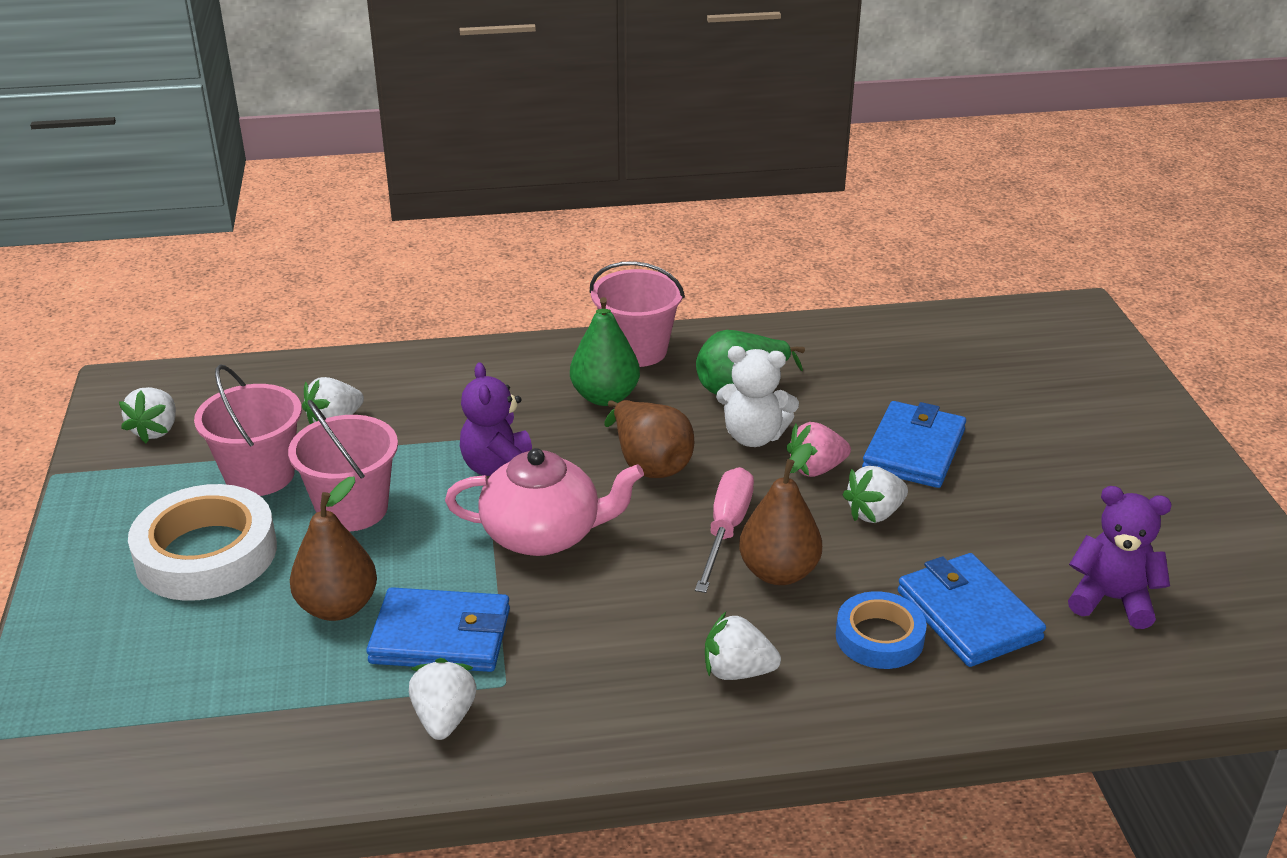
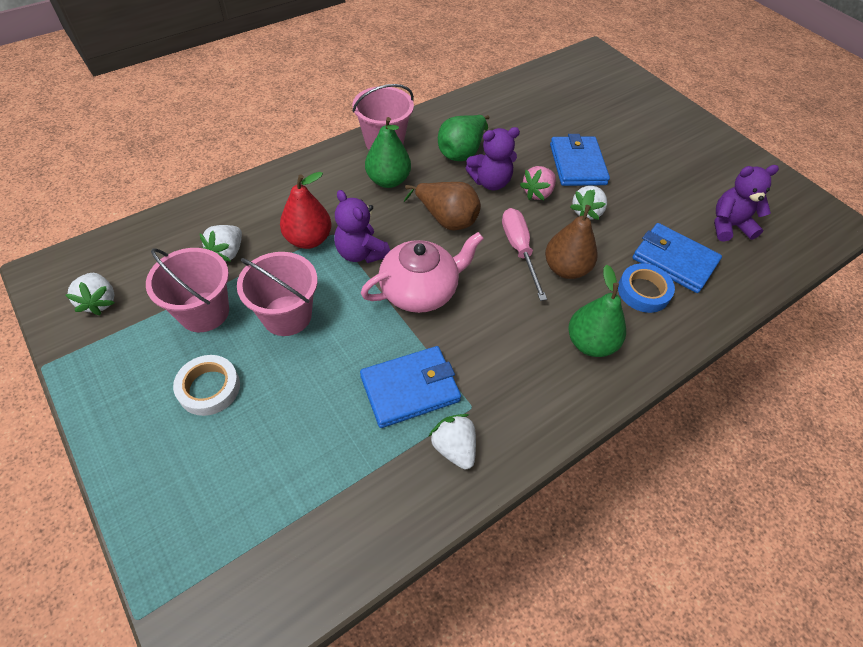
camera: 30 degrees left, 20 degrees up
white tape [128,484,277,601] -> white tape [173,355,240,416], size x0.59
brown pear [290,477,377,621] -> none
white strawberry [705,612,781,680] -> green pear [569,265,626,357]
white teddy bear [716,346,799,447] -> purple teddy bear [466,127,520,190]
none -> red pear [280,172,331,249]

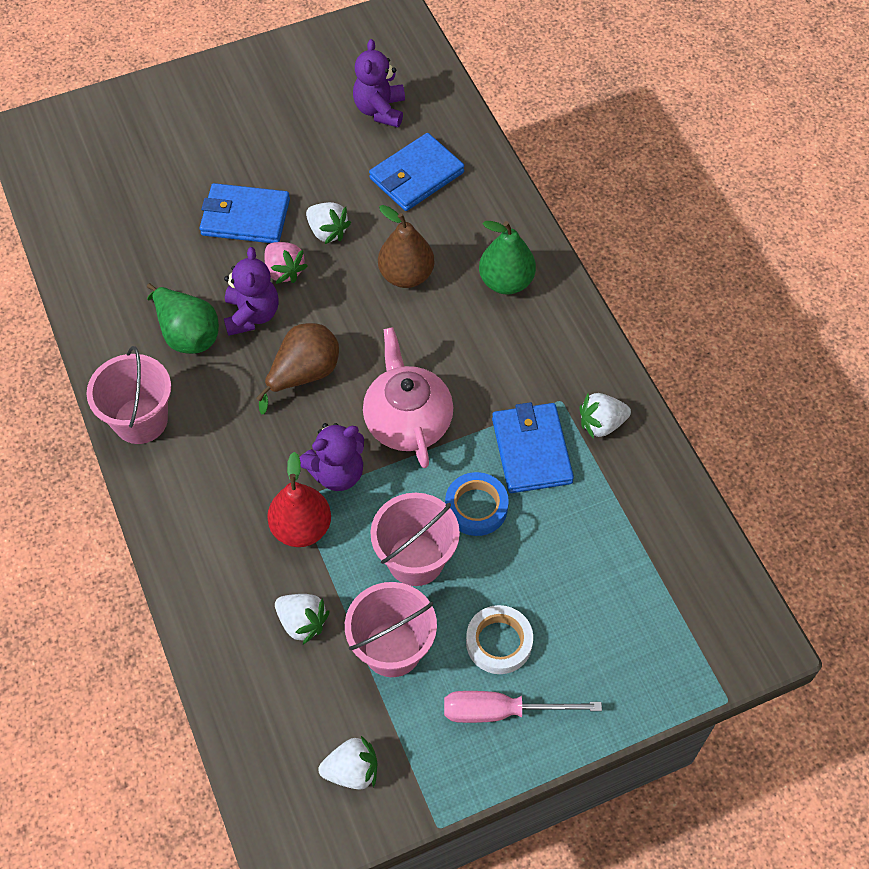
camera: 75 degrees left, 5 degrees up
green pear [365,117,411,188] -> none
pink screwdriver [502,208,547,301] -> pink screwdriver moved to [444,691,602,723]
blue tape [618,263,675,313] -> blue tape moved to [445,472,509,536]

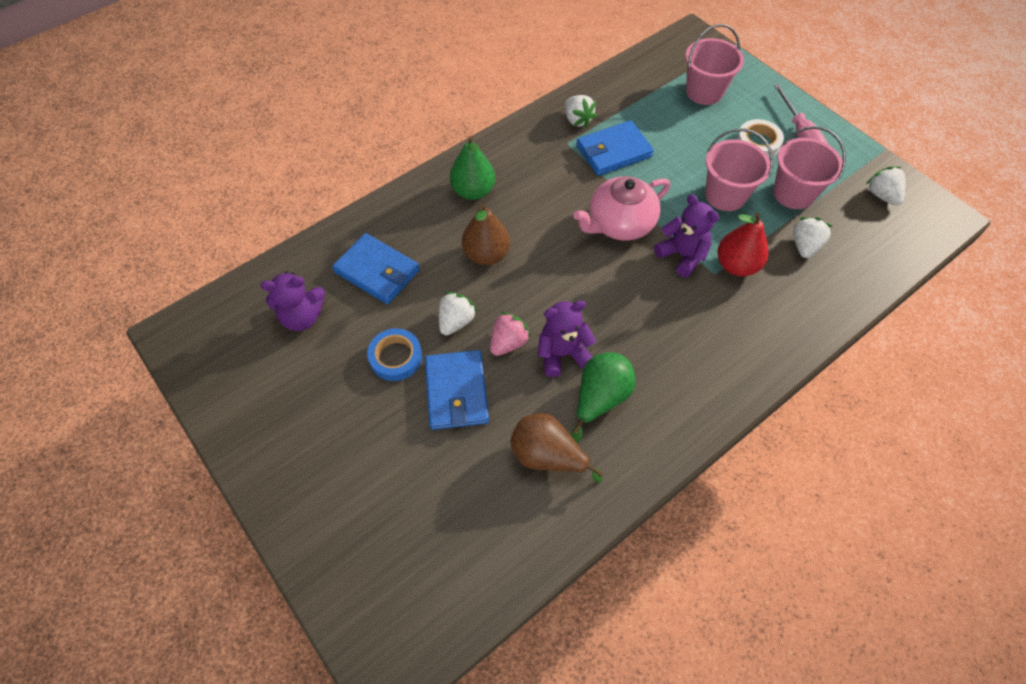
camera: 105 degrees left, 0 degrees up
pink bucket [87,346,171,444] -> pink bucket moved to [685,24,744,105]
brown pear [256,323,339,414] -> brown pear moved to [510,413,603,483]
blue tape [445,472,509,536] -> blue tape moved to [367,328,422,381]

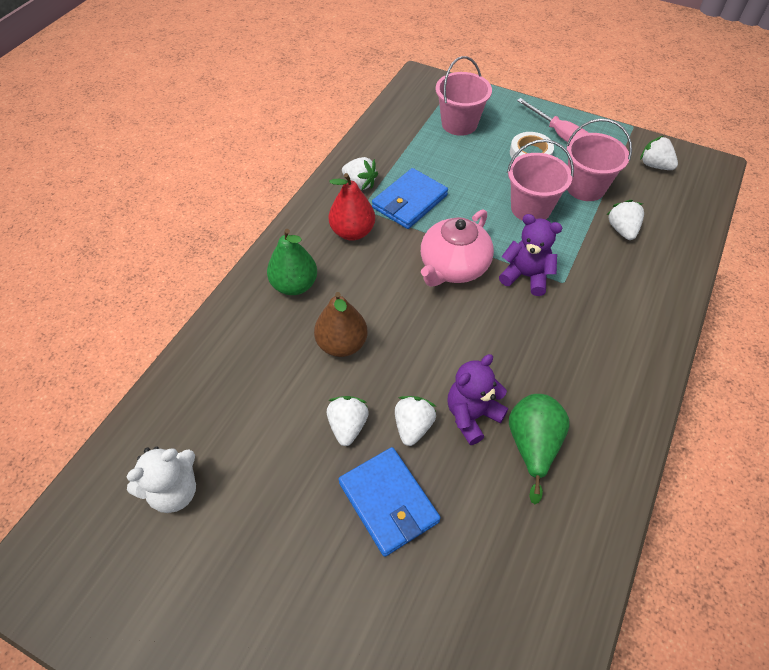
camera: 25 degrees left, 5 degrees down
purple teddy bear [261,271,325,331] -> white teddy bear [126,447,196,513]
blue wallet [332,233,420,304] -> none
blue tape [367,328,422,381] -> none
pink strawberry [490,312,531,356] -> white strawberry [395,396,436,446]
brown pear [510,413,603,483] -> none
red pear [717,213,768,276] -> red pear moved to [329,173,375,241]

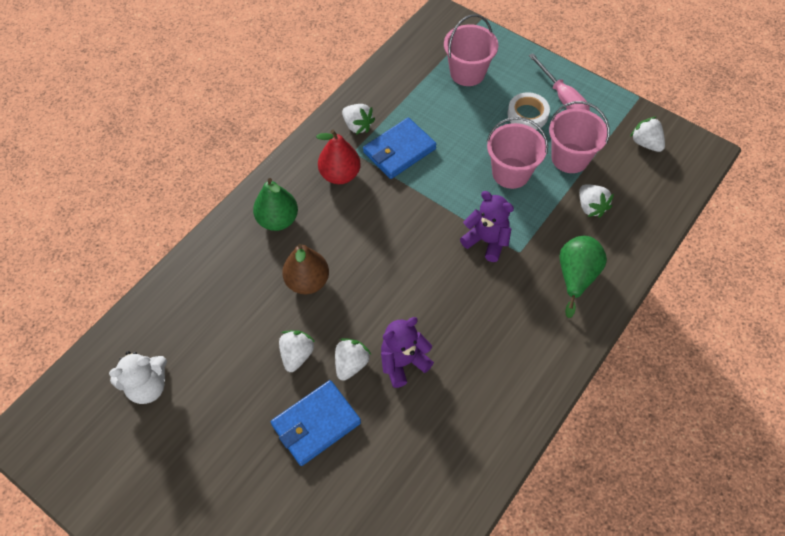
camera: 10 degrees right, 5 degrees up
blue wallet [339,447,441,557] -> blue wallet turned 75 degrees clockwise [271,380,361,466]
pink teapot [421,209,494,287] -> none
green pear [509,394,570,504] -> green pear moved to [559,236,607,318]
white strawberry [607,200,644,240] -> white strawberry turned 150 degrees clockwise [579,184,614,218]

